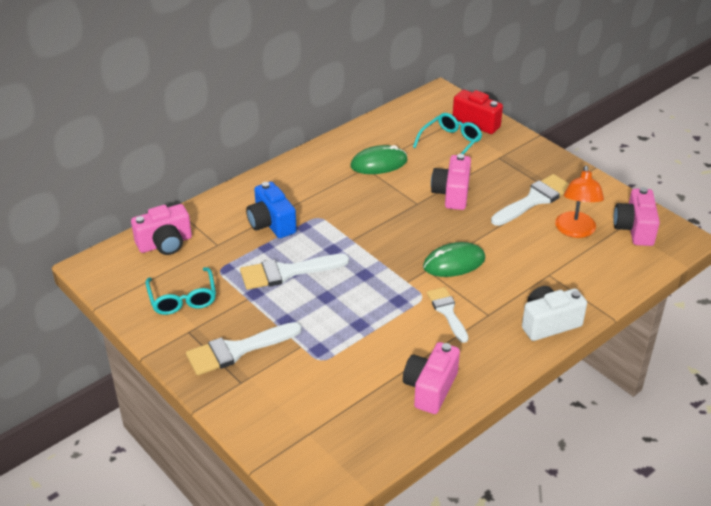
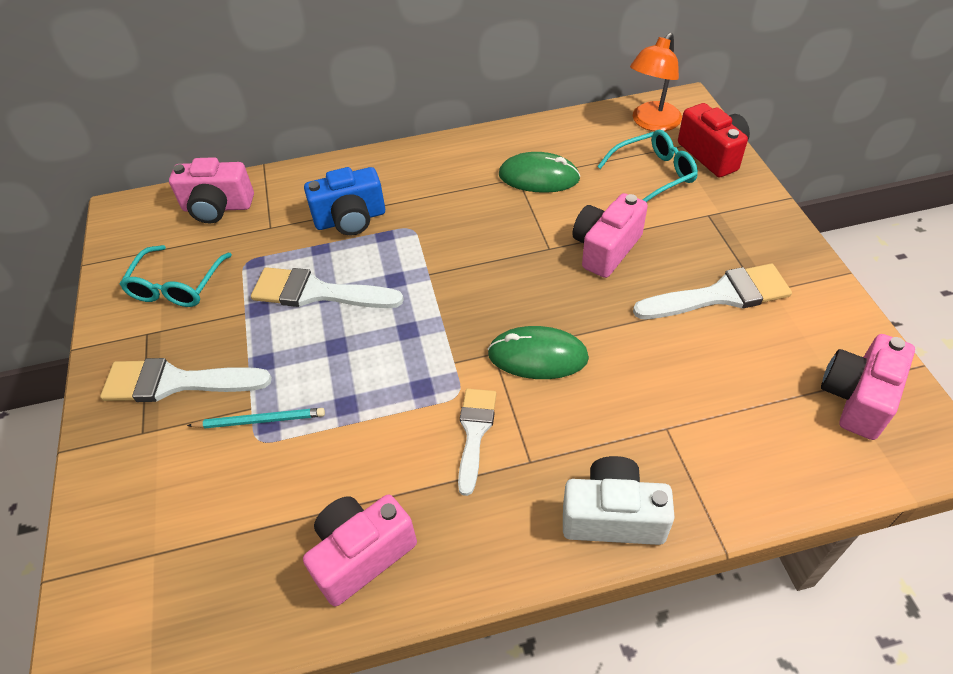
camera: 30 degrees right, 10 degrees up
blue camera [246,182,297,238] -> blue camera turned 105 degrees counterclockwise [304,167,385,236]
orange lamp [555,165,604,238] -> orange lamp moved to [630,33,682,131]
none -> turquoise pencil [187,408,325,429]

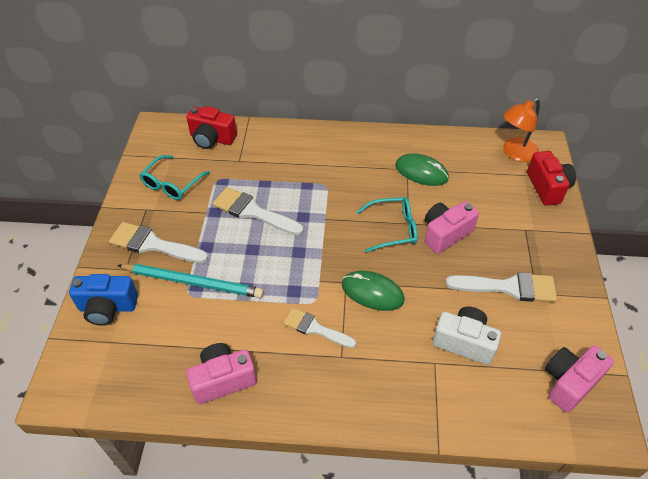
camera: 15 degrees right, 0 degrees up
pink camera [169,157,254,224] -> red camera [186,106,237,149]
turquoise pencil [187,408,325,429] -> turquoise pencil [117,264,264,298], size x1.82
blue camera [304,167,385,236] -> blue camera moved to [69,274,138,326]
white brush [458,389,496,496] -> white brush turned 90 degrees counterclockwise [283,308,356,348]
white camera [563,456,675,545] -> white camera moved to [432,306,501,365]
turquoise glasses [597,130,698,202] -> turquoise glasses moved to [357,197,418,253]

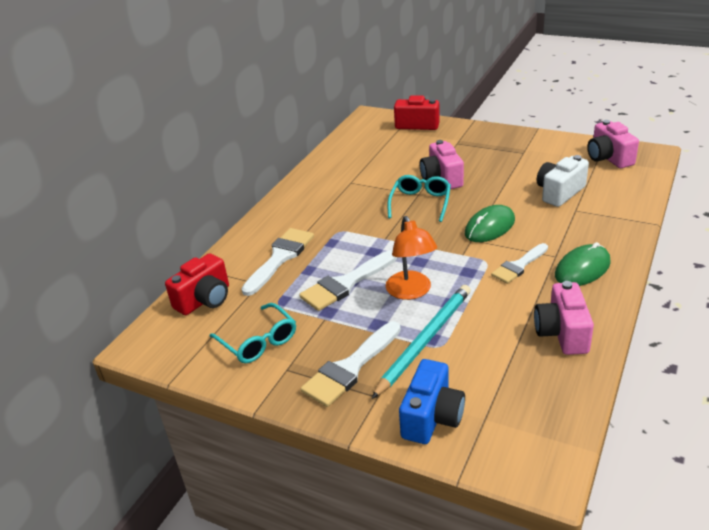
camera: 65 degrees left, 15 degrees down
green mouse [395,153,449,186] -> green mouse moved to [555,242,611,286]
white brush [446,272,557,302] -> white brush moved to [242,228,314,296]
orange lamp [503,98,540,162] -> orange lamp moved to [386,216,437,300]

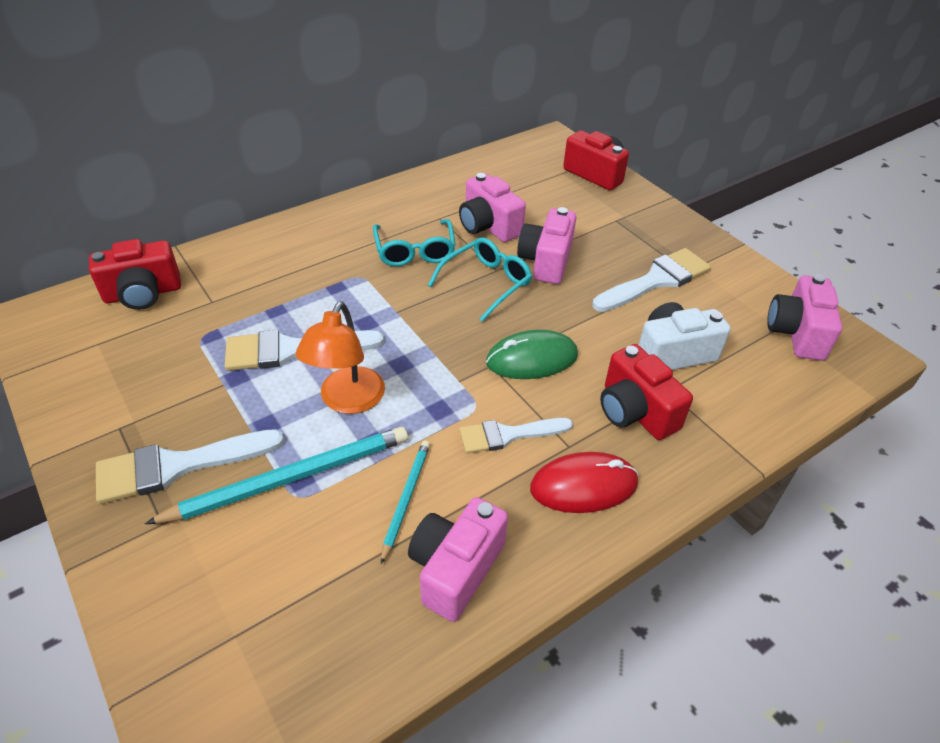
camera: 25 degrees right, 10 degrees up
turquoise glasses [210,303,296,363] -> turquoise glasses moved to [373,219,456,266]
white brush [242,228,314,296] -> white brush moved to [592,248,711,312]
blue camera [399,359,465,444] -> none
green mouse [555,242,611,286] -> red mouse [530,452,639,513]
none -> turquoise pencil [381,440,430,564]
none -> pink camera [459,173,526,242]
none -> red camera [600,344,693,440]

